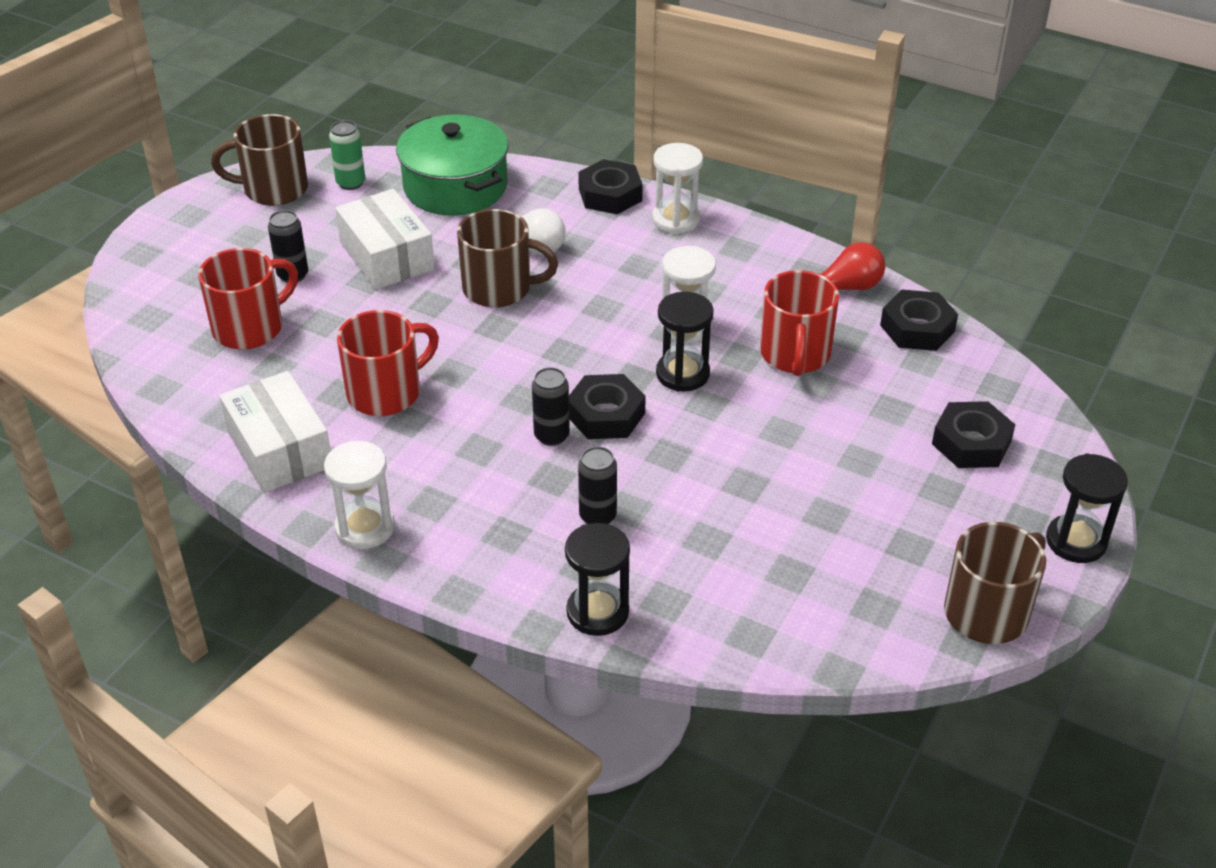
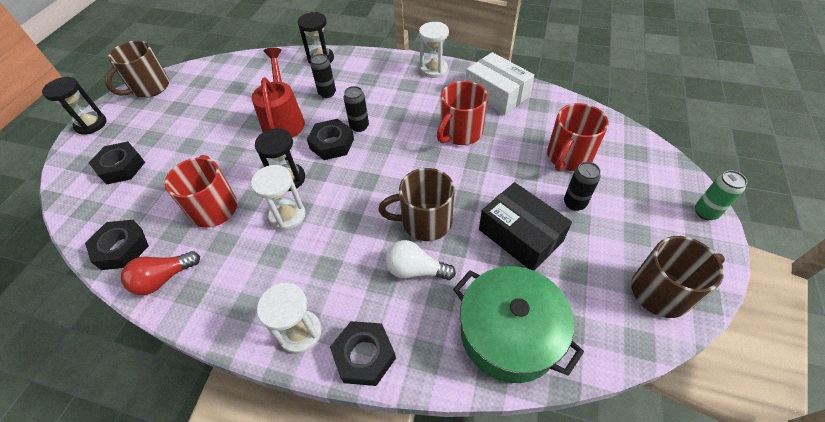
camera: 170 degrees right, 10 degrees up
green can [329,120,365,190] -> green can moved to [695,170,747,220]
white box [335,189,435,290] -> black box [479,182,572,271]
none -> red watering can [252,48,305,138]

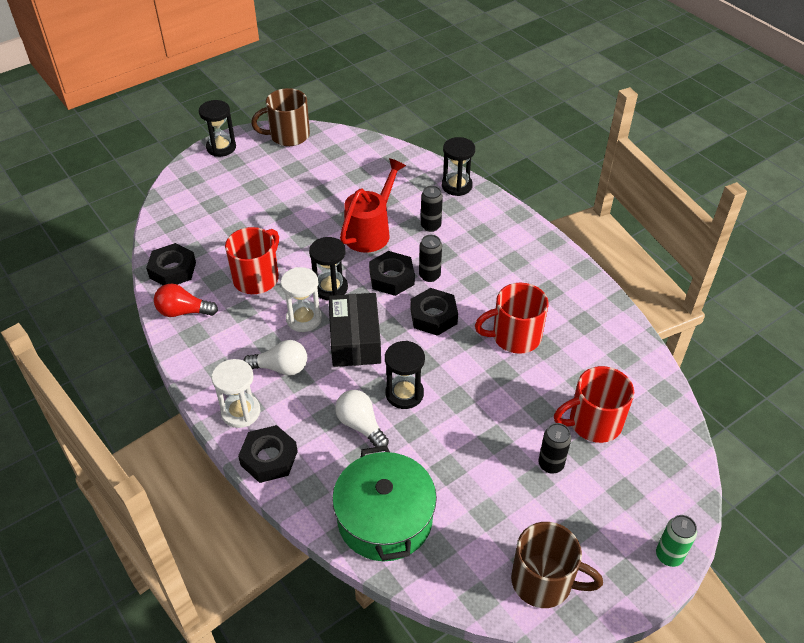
camera: 35 degrees right, 5 degrees down
black nut [89,142,145,184] -> black nut moved to [410,288,458,336]
brown mug [378,168,455,241] -> black hourglass [385,341,425,409]
white hourglass [419,22,449,78] -> none
white box [466,52,534,115] -> none
black box [479,182,572,271] -> black box moved to [329,293,381,367]
none -> white light bulb [244,340,307,376]

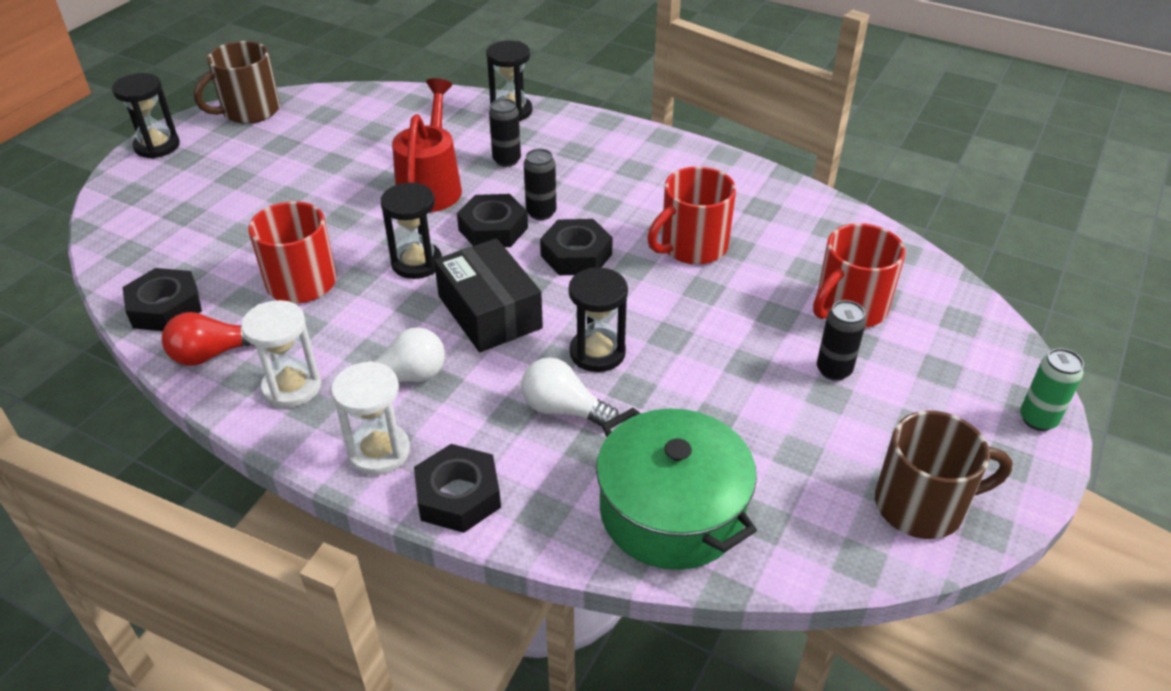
camera: 25 degrees left, 5 degrees down
white hourglass [281,267,322,332] -> white hourglass moved to [241,300,321,408]

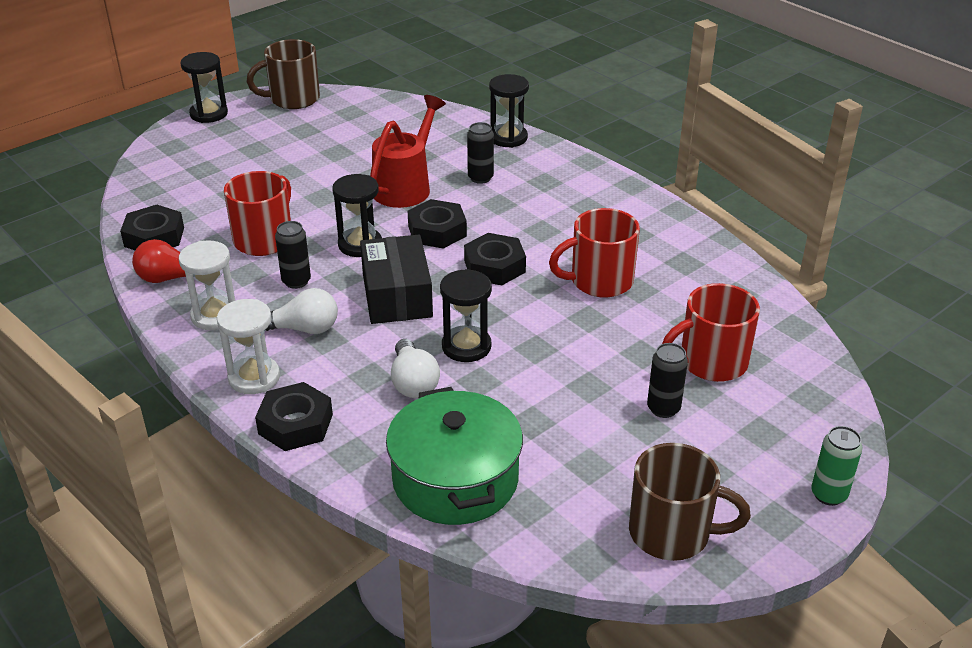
camera: 20 degrees right, 5 degrees down
white light bulb [521,358,619,426] -> white light bulb turned 150 degrees counterclockwise [391,339,440,398]
black can [524,149,557,220] -> black can moved to [275,221,311,289]

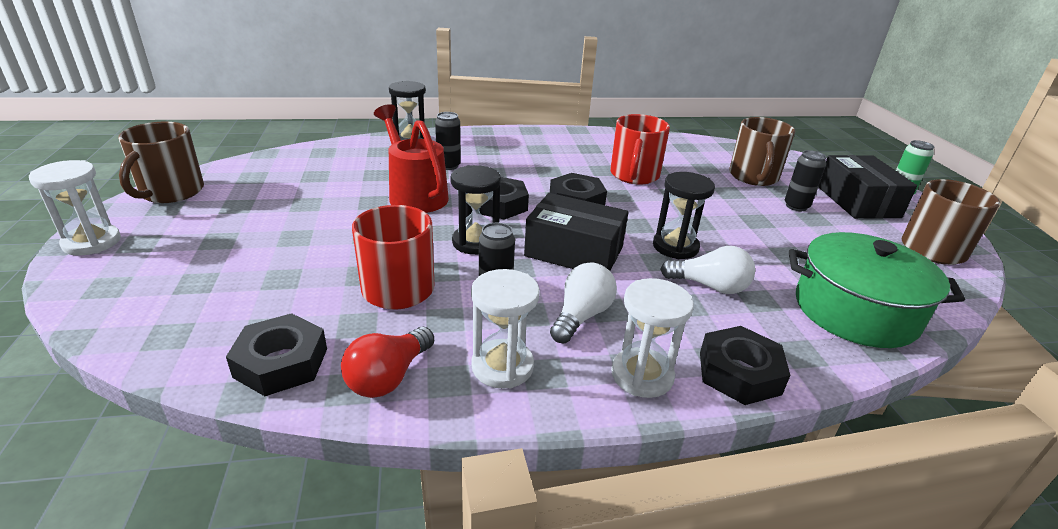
camera: 60 degrees left, 5 degrees down
black hourglass [180,52,228,123] -> white hourglass [29,160,121,255]
red mug [662,283,760,382] -> brown mug [729,117,795,186]
none -> black box [818,155,917,219]

